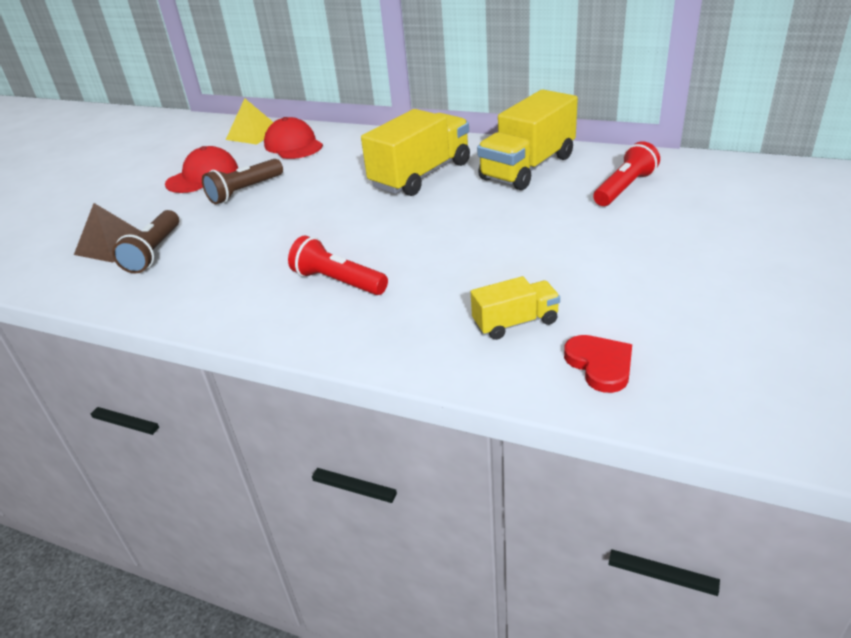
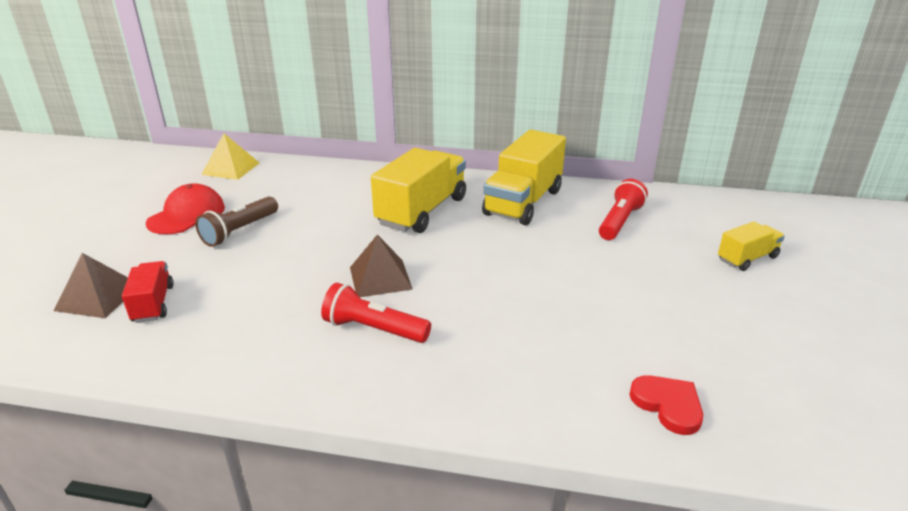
camera: 15 degrees left, 5 degrees down
brown flashlight [112,210,179,274] -> red truck [122,261,174,323]
red cap [264,117,323,159] -> none
yellow truck [471,276,560,340] -> yellow truck moved to [718,221,785,271]
none -> brown pyramid [350,235,413,297]

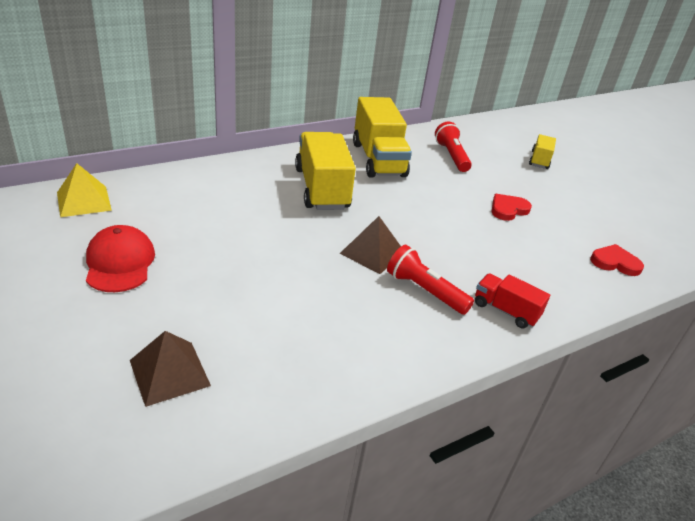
camera: 45 degrees left, 5 degrees up
red truck [122,261,174,323] -> red truck moved to [475,273,550,329]
brown flashlight [195,197,278,247] -> none
red flashlight [321,283,431,343] -> red flashlight turned 60 degrees clockwise [387,245,474,315]
none -> red heart [491,194,532,221]

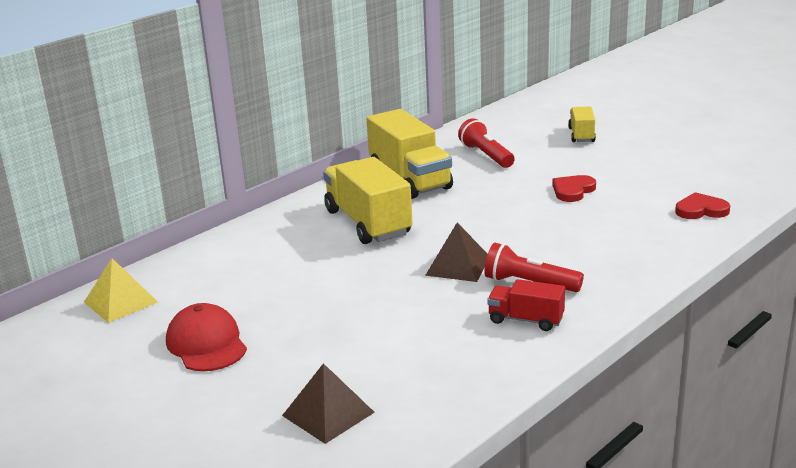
camera: 10 degrees left, 10 degrees down
red truck [475,273,550,329] -> red truck moved to [487,279,565,331]

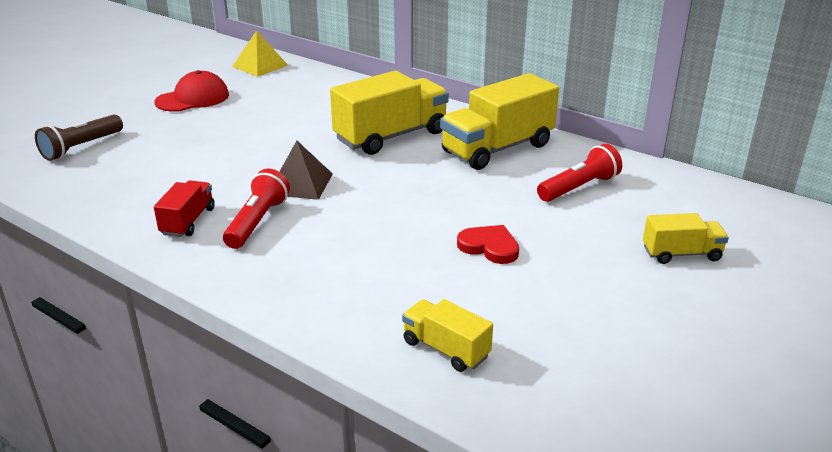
camera: 80 degrees right, 5 degrees up
brown pyramid [282,363,375,444] -> brown flashlight [35,115,123,161]
red heart [675,192,730,219] -> yellow truck [402,299,493,372]

